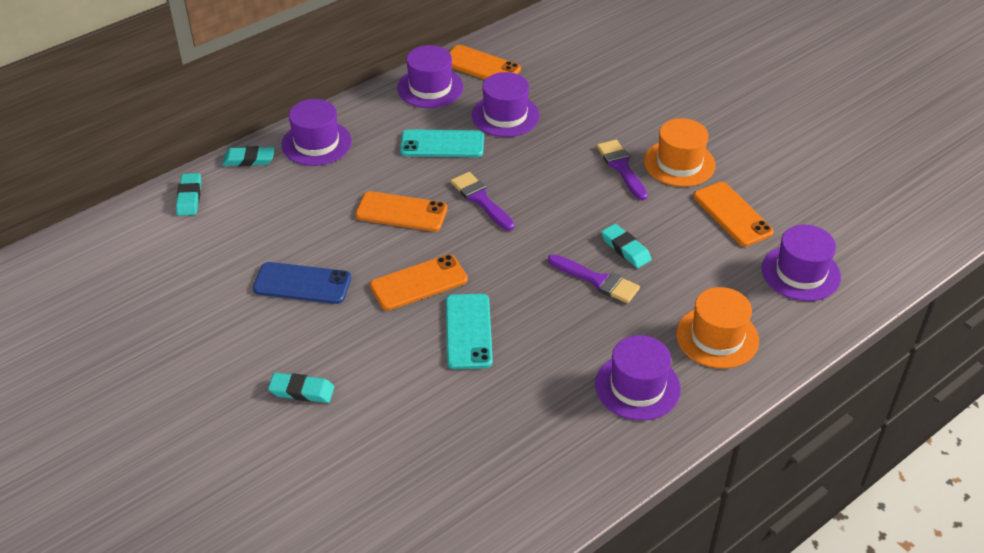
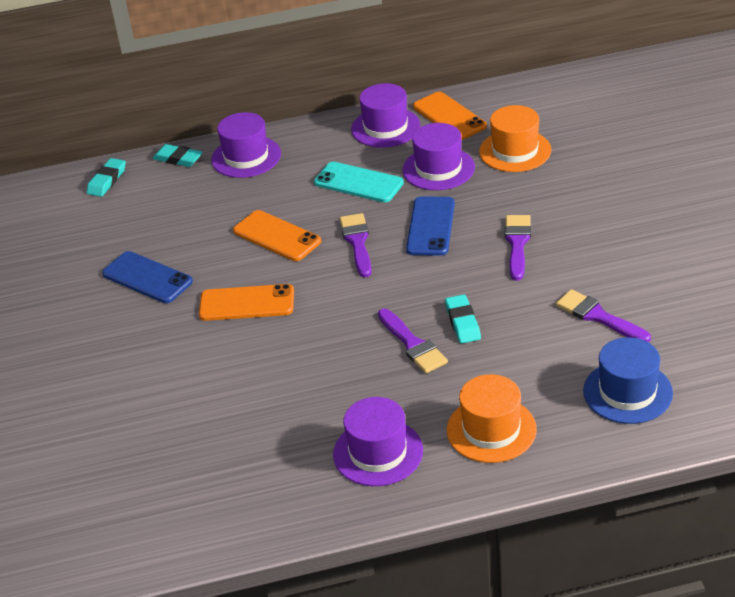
camera: 30 degrees right, 5 degrees down
turquoise eraser [268,373,334,403] -> none
turquoise phone [446,294,493,369] -> none
orange hat [644,118,716,187] -> orange hat moved to [479,105,552,172]
orange phone [693,182,774,247] -> purple brush [556,289,651,342]
purple hat [762,225,841,301] -> blue hat [583,337,673,424]
none -> blue phone [406,197,455,256]

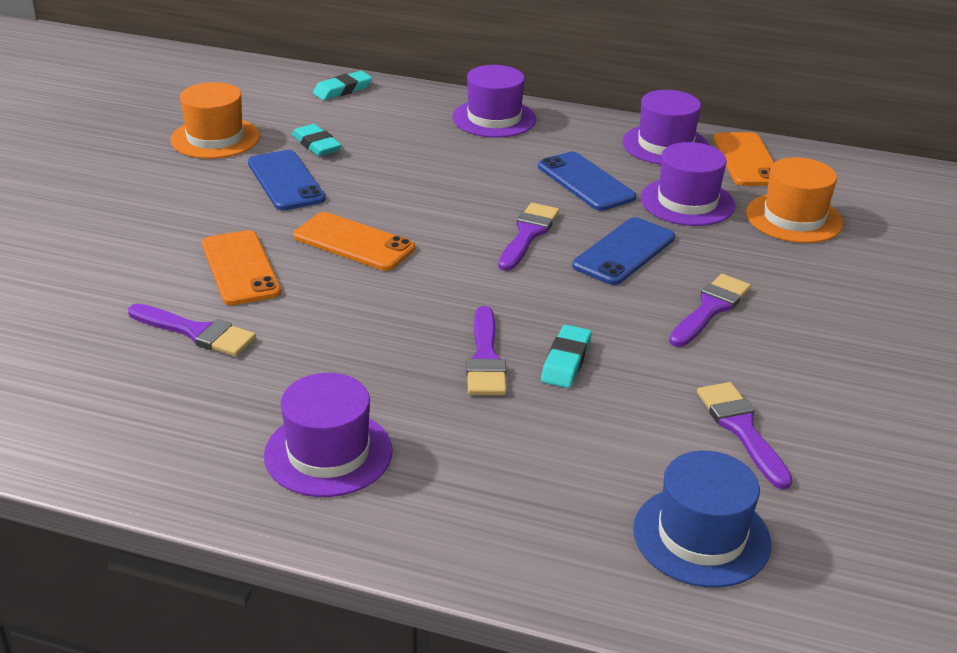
camera: 25 degrees right, 5 degrees down
turquoise eraser [153,144,203,167] -> turquoise eraser moved to [292,124,342,156]
orange phone [233,210,321,261] -> orange phone moved to [202,230,281,305]
turquoise phone [314,162,404,202] -> blue phone [538,152,636,211]
orange hat [447,374,537,463] -> orange hat moved to [170,82,260,159]
none -> purple brush [128,304,256,357]

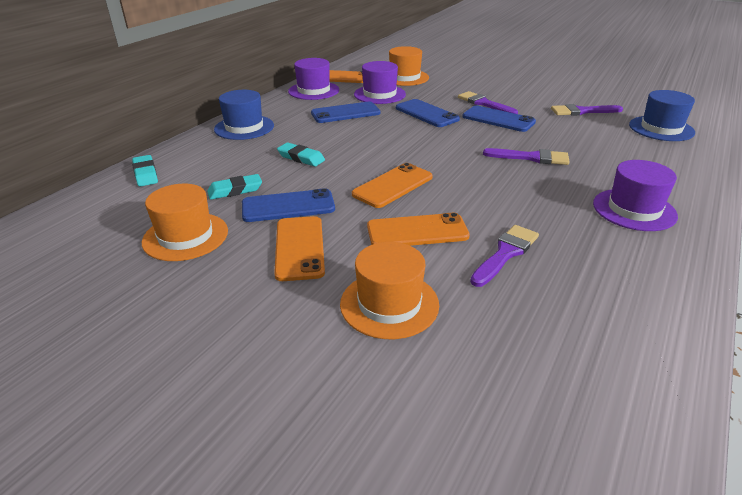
camera: 75 degrees left, 0 degrees up
purple hat [452,65,536,138] -> blue hat [214,90,274,140]
purple brush [498,203,559,271] -> none
turquoise eraser [541,325,592,388] -> turquoise eraser moved to [277,143,325,167]
none -> orange phone [274,216,325,281]
none -> orange hat [340,242,439,339]
none -> blue phone [462,105,536,132]

